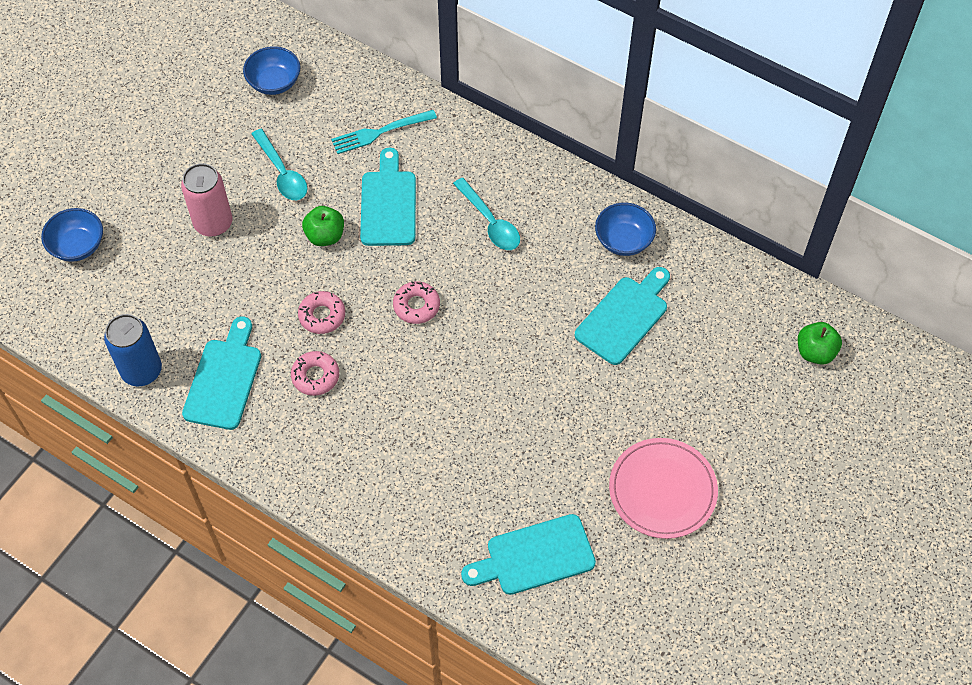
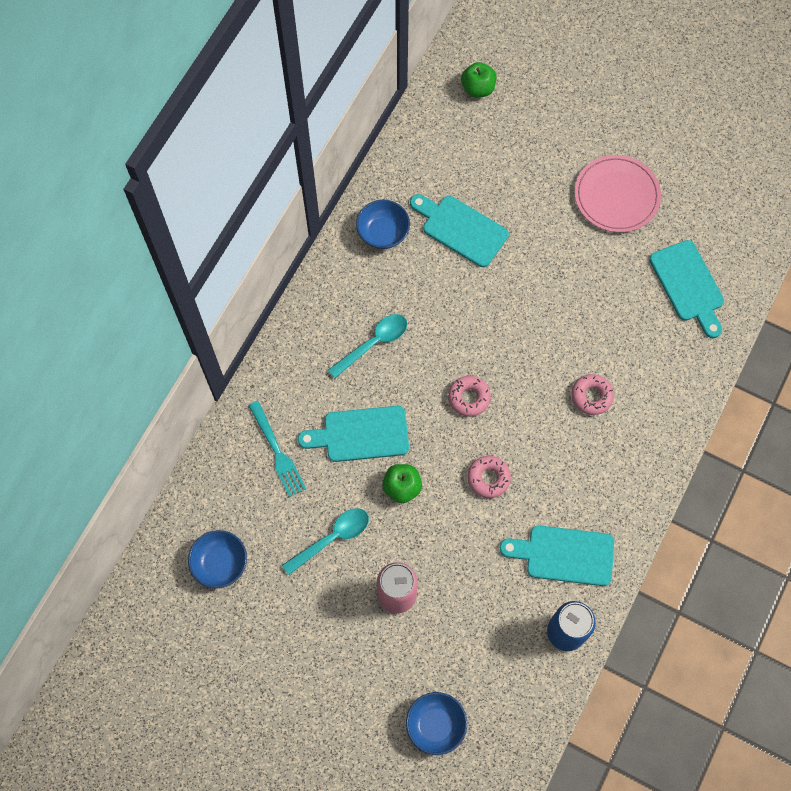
camera: 95 degrees left, 10 degrees up
pink donut [291,351,339,396] -> pink donut moved to [571,374,614,415]

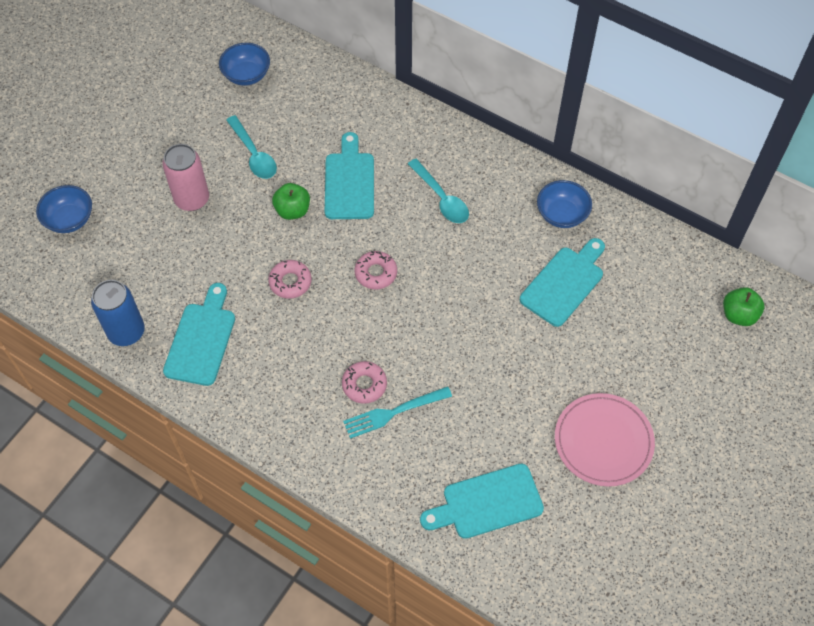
camera: 95 degrees right, 10 degrees down
turquoise fork [248,401,306,497] -> turquoise fork moved to [343,386,452,439]

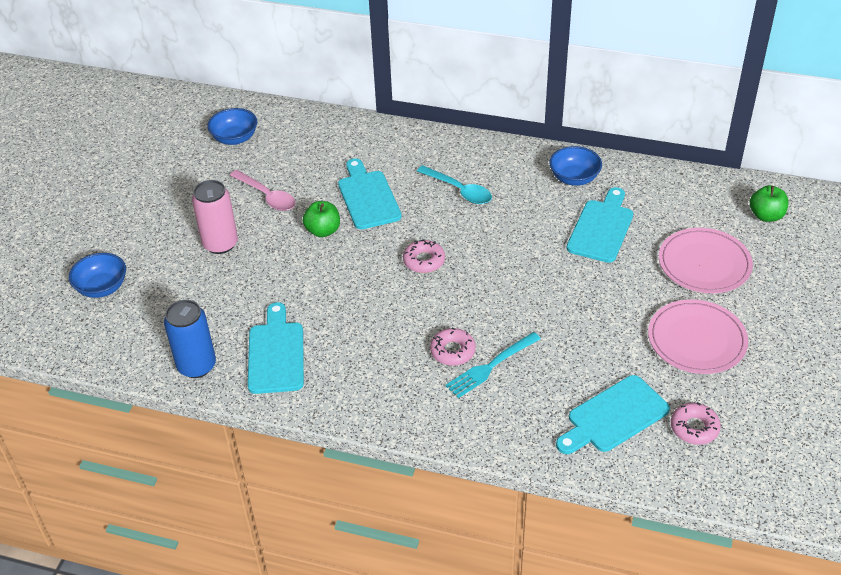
camera: 15 degrees left, 15 degrees down
turquoise spoon [226,115,277,179] -> pink spoon [230,170,295,211]
pink donut [268,260,311,299] -> pink donut moved to [671,402,721,445]
none -> pink plate [659,228,753,293]

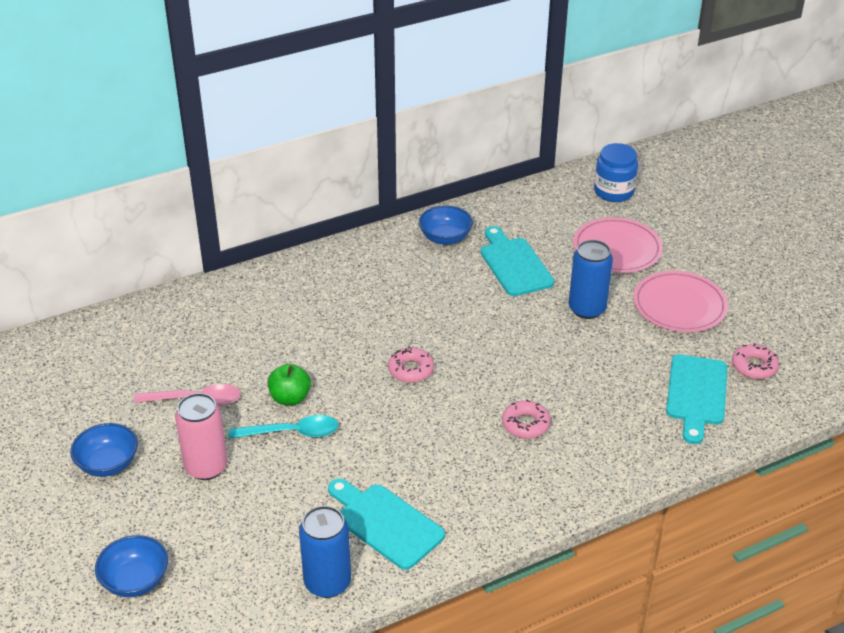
camera: 45 degrees left, 5 degrees down
blue bowl [207,108,257,145] -> blue bowl moved to [70,423,138,477]
turquoise cutting board [338,158,402,229] -> none
turquoise spoon [417,165,492,204] -> turquoise spoon moved to [229,415,339,439]
turquoise fork [445,332,541,398] -> none
green apple [750,185,789,222] -> blue jar [594,143,638,202]
none -> blue can [569,240,613,319]

